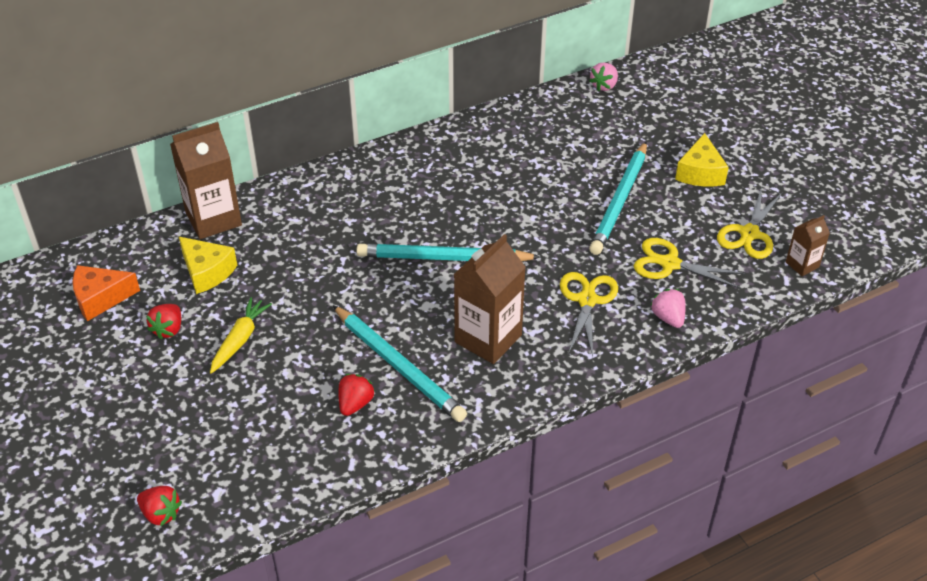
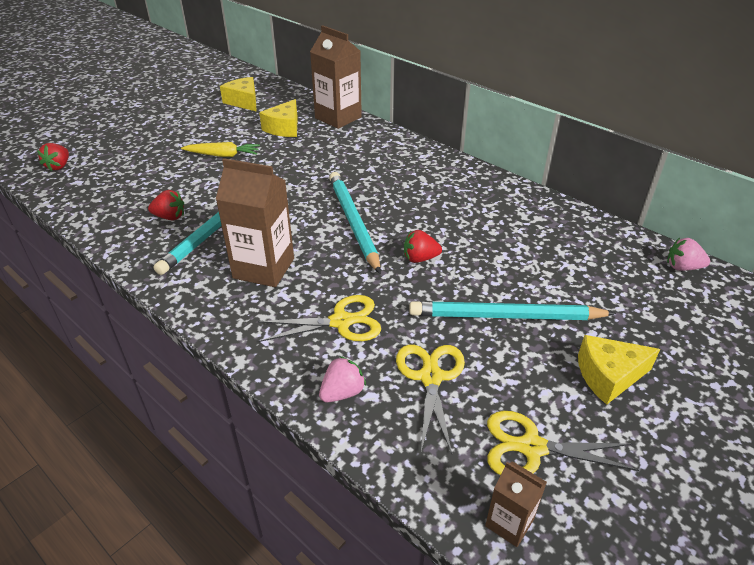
camera: 70 degrees right, 5 degrees down
orange cheese [73,265,140,321] -> yellow cheese [220,77,257,112]
red strawberry [146,304,181,339] -> red strawberry moved to [404,230,442,263]

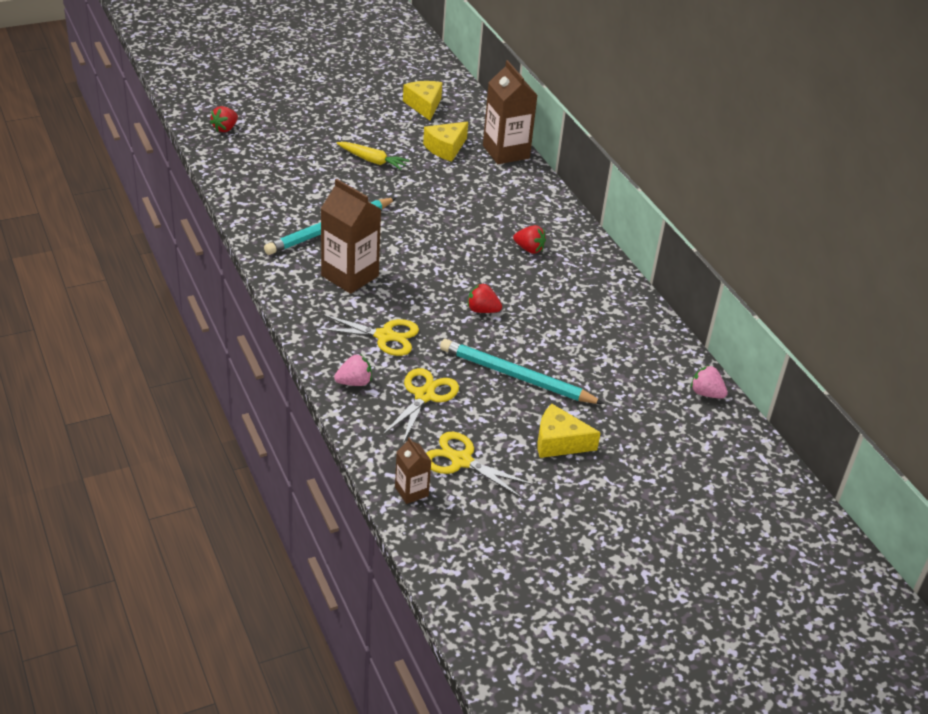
camera: 20 degrees right, 0 degrees up
red strawberry [148,190,184,220] -> red strawberry moved to [513,225,546,254]
turquoise pencil [329,172,381,274] -> none

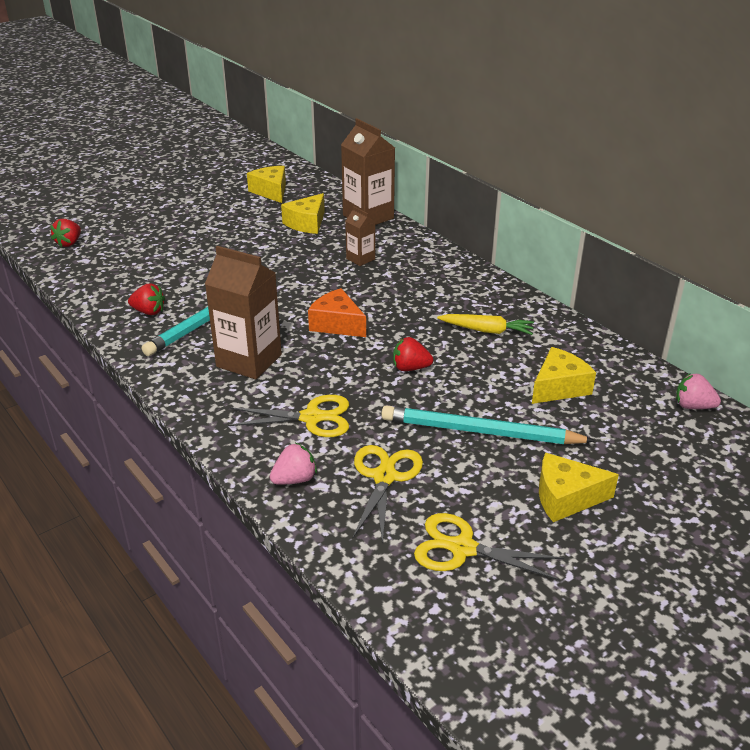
camera: 10 degrees left, 5 degrees down
yellow carrot [336,142,409,170] -> yellow carrot moved to [437,314,534,335]
brown carton [395,437,431,504] -> brown carton moved to [345,206,375,266]
red strawberry [513,225,546,254] -> red strawberry moved to [128,283,165,315]
none -> orange cheese [308,288,366,337]
none -> yellow cheese [532,347,596,404]

